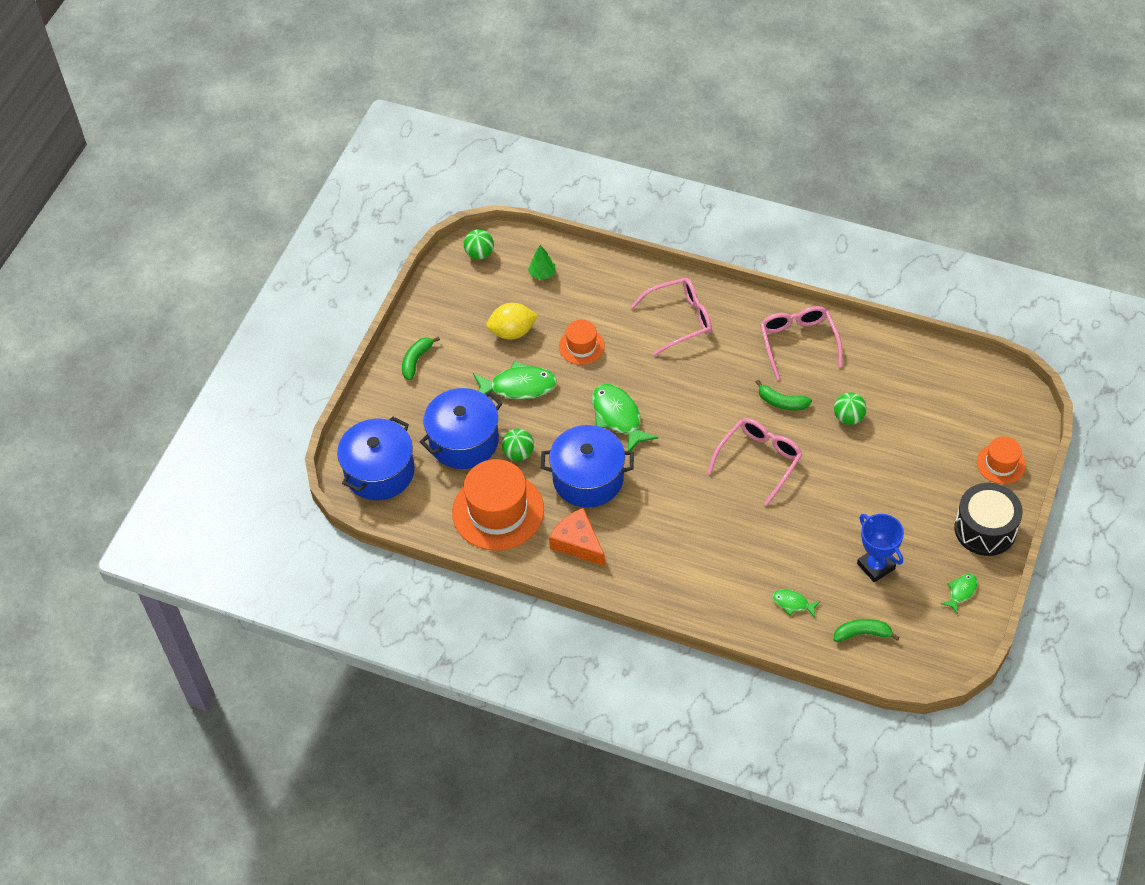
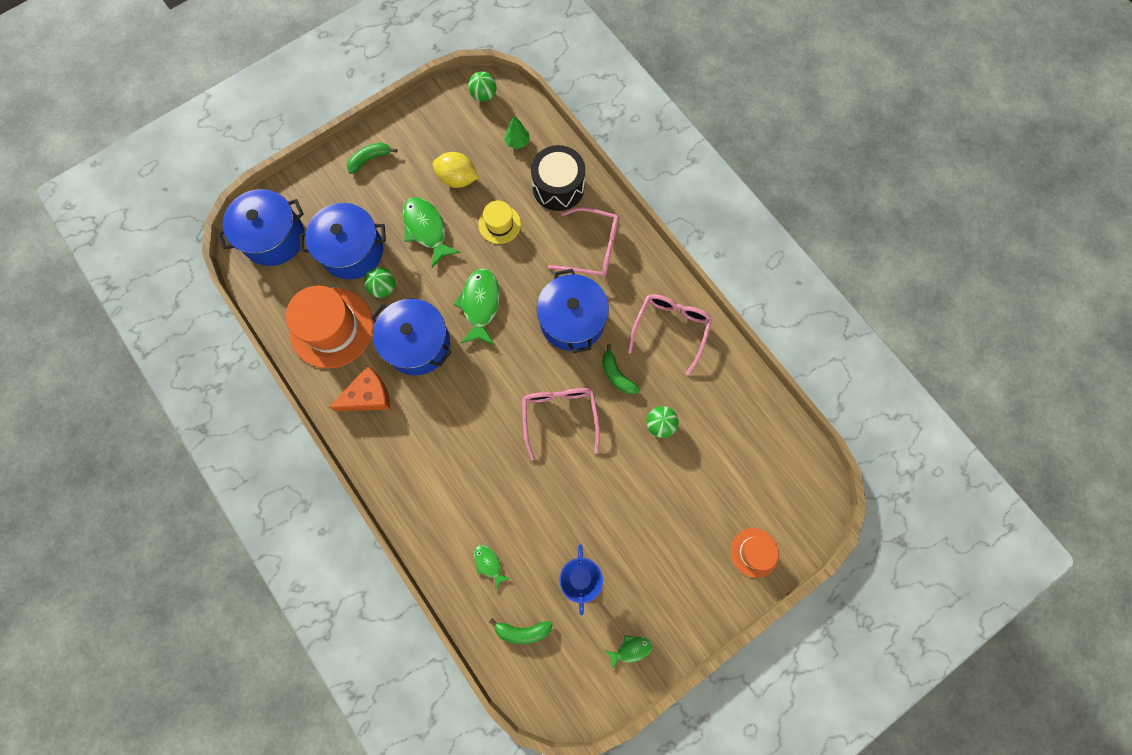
camera: 30 degrees right, 20 degrees up
green fish [473,361,557,400] -> green fish turned 150 degrees counterclockwise [402,197,461,268]
orange cheese [549,508,605,566] -> orange cheese turned 75 degrees clockwise [329,366,391,412]
orange hat [559,320,605,365] -> yellow hat [478,201,521,244]
pink glasses [707,418,803,506] -> pink glasses turned 75 degrees counterclockwise [522,388,600,460]
green banana [834,619,899,642] -> green banana turned 150 degrees clockwise [489,618,553,644]
black drum [954,483,1023,556] -> black drum moved to [531,145,585,211]
none -> blue pot [536,269,609,353]

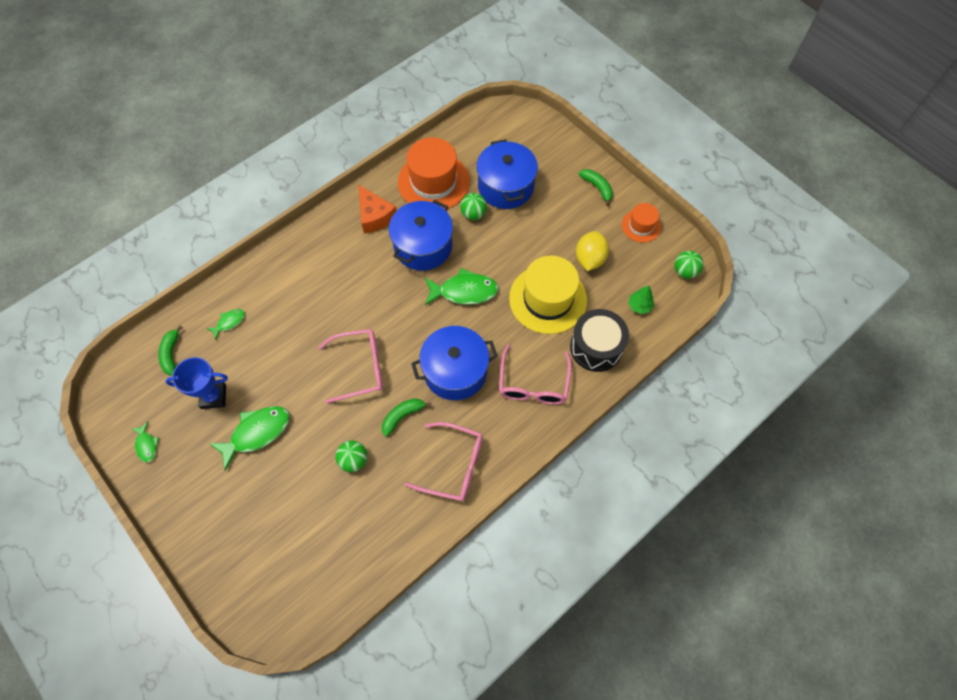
camera: 85 degrees right, 10 degrees down
blue pot [217,189,304,266] -> none
green fish [402,197,461,268] -> green fish moved to [209,406,290,471]
yellow hat [478,201,521,244] -> yellow hat [509,256,587,334], size x1.89
orange hat [731,528,779,578] -> orange hat moved to [622,203,661,243]

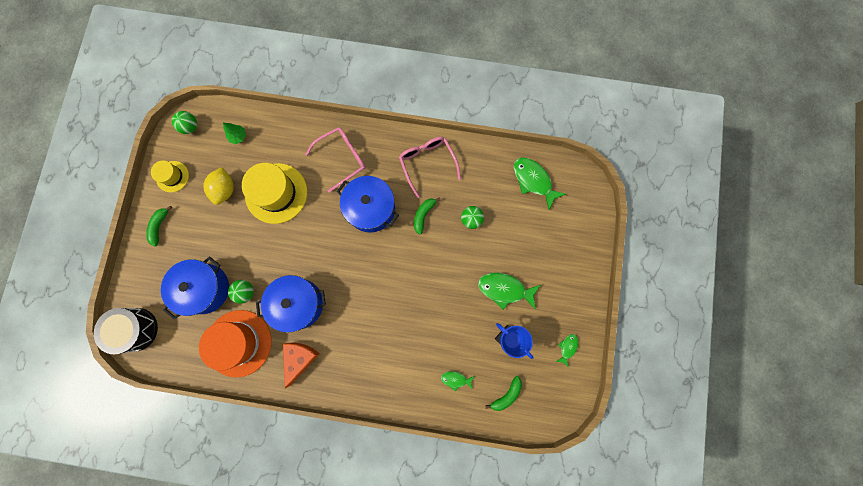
camera: 130 degrees left, 15 degrees up
pink glasses [318,329,383,404] -> none
green banana [382,398,431,437] -> green banana turned 105 degrees clockwise [414,197,441,235]
green fish [425,268,499,305] -> green fish moved to [514,157,566,210]
black drum [570,309,629,372] -> black drum moved to [94,308,158,354]
yellow lemon [576,231,609,271] -> yellow lemon turned 60 degrees counterclockwise [203,167,234,205]
orange hat [622,203,661,243] -> yellow hat [151,160,189,192]

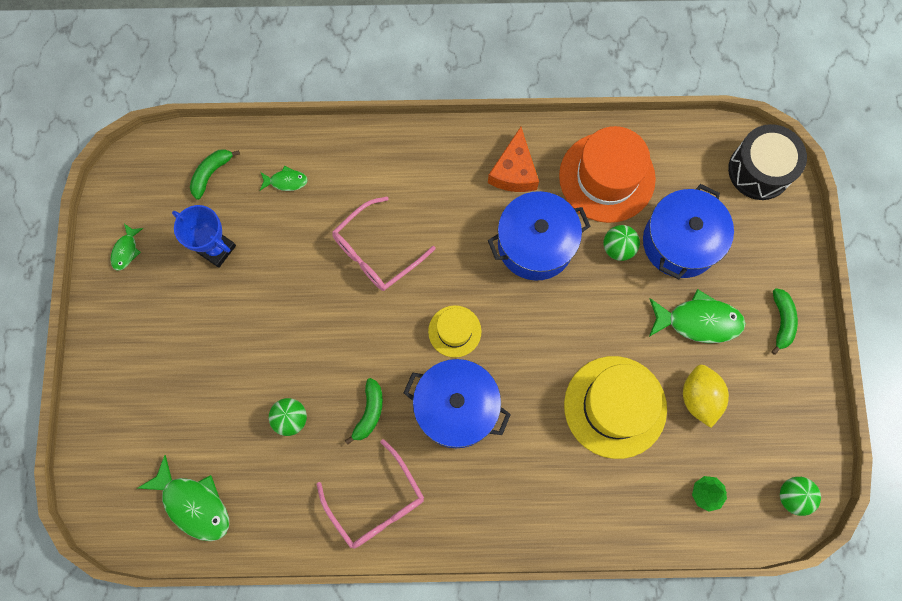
camera: 170 degrees right, 5 degrees down
yellow hat [151,160,189,192] -> yellow hat moved to [428,305,482,358]
pink glasses [305,127,365,193] -> pink glasses moved to [332,197,435,291]
green fish [478,272,540,310] -> green fish moved to [649,289,746,343]

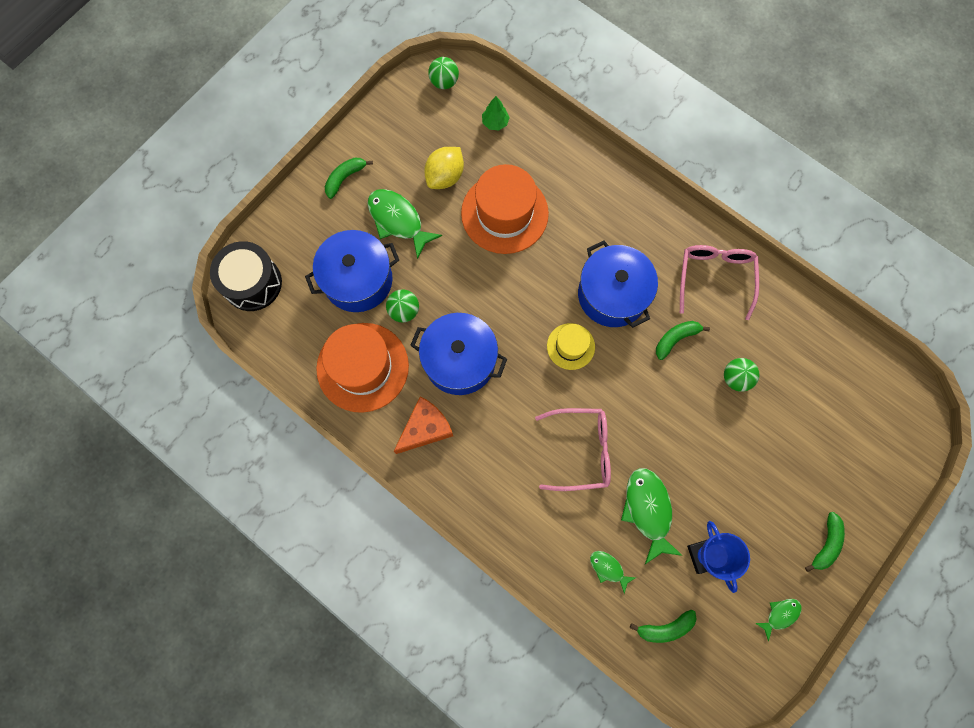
camera: 140 degrees left, 0 degrees up
green fish [138,455,229,541] -> green fish moved to [621,468,683,564]
yellow hat [564,356,667,459] -> orange hat [461,164,549,254]
none -> green banana [805,512,845,572]

